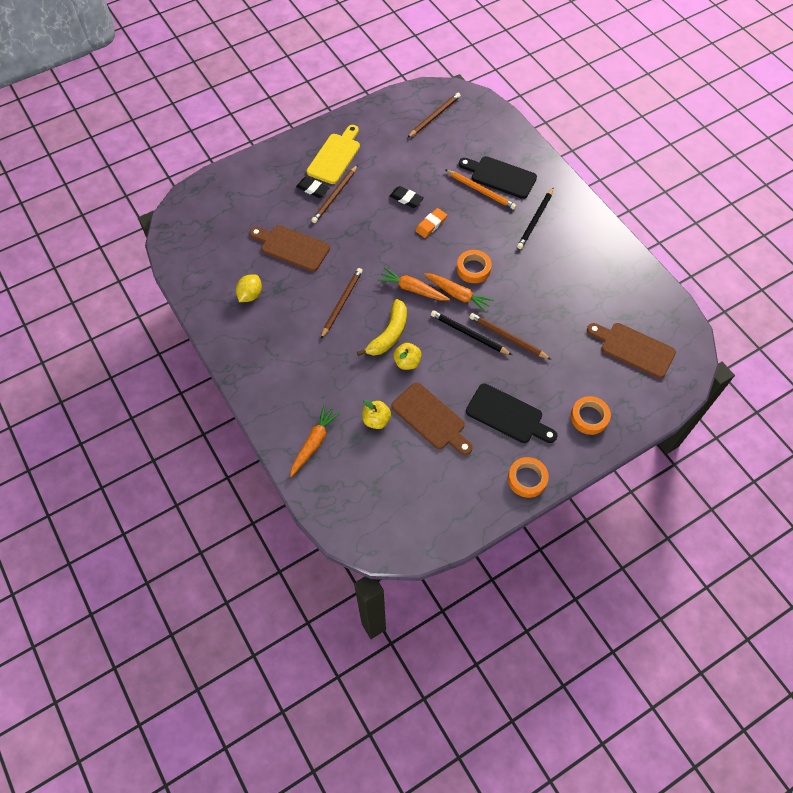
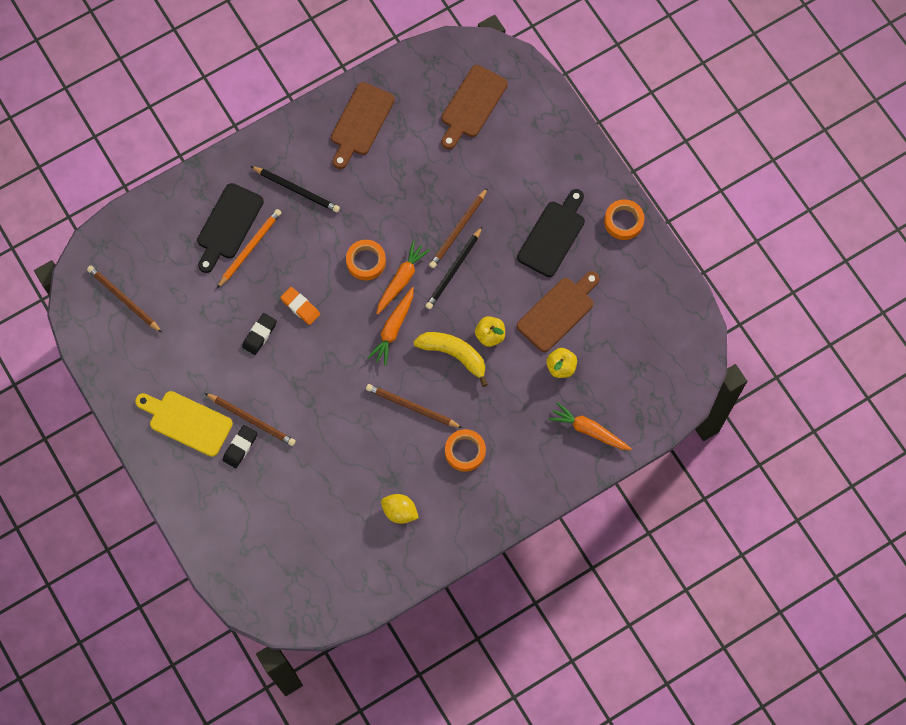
camera: 90 degrees left, 10 degrees up
brown cutting board [250,225,330,272] -> brown cutting board moved to [331,82,395,169]
orange tape [571,396,611,435] -> orange tape moved to [445,429,486,472]

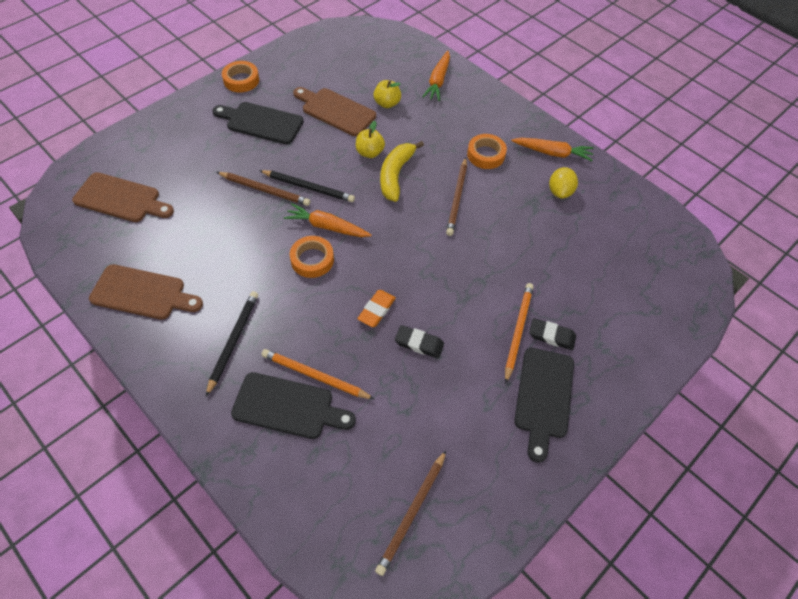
camera: 105 degrees left, 15 degrees down
yellow cutting board [135,391,233,457] -> black cutting board [514,348,574,463]
brown pencil [205,393,296,446] -> orange pencil [505,283,534,384]
orange carrot [368,287,414,366] -> orange carrot moved to [511,138,594,161]

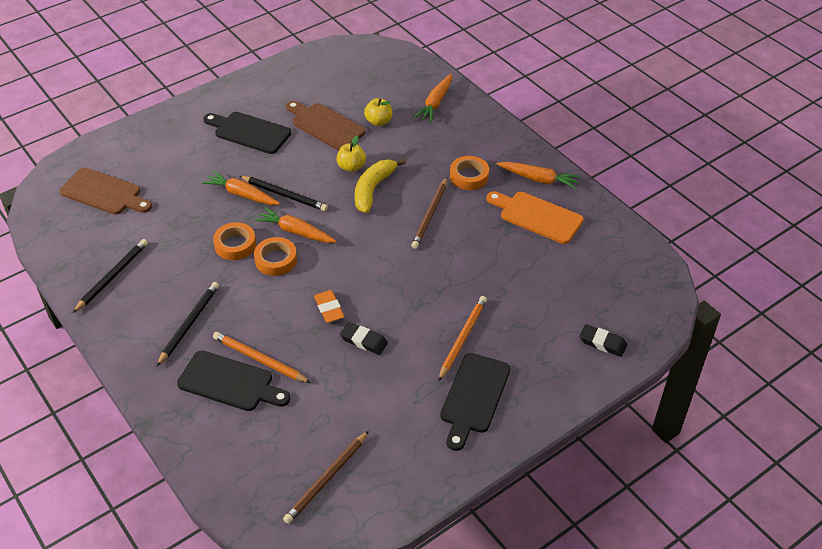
camera: 10 degrees right, 10 degrees down
brown cutting board [89,264,203,320] -> black pencil [73,239,148,313]
brown pencil [217,172,310,206] -> orange carrot [202,171,280,205]
orange tape [222,61,259,92] -> orange tape moved to [213,222,256,260]
orange eraser [357,290,396,327] -> orange eraser turned 60 degrees counterclockwise [314,290,345,323]
black eraser [529,318,576,350] -> black eraser moved to [579,324,627,357]
yellow lemon [549,167,578,199] -> orange cutting board [486,191,583,244]

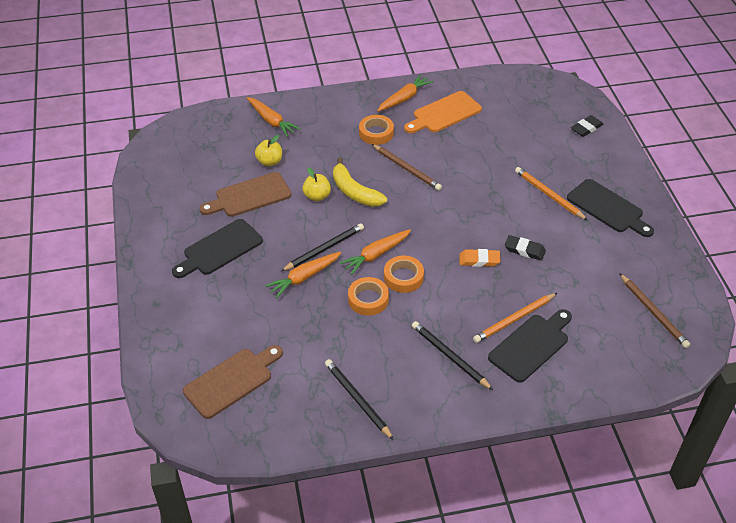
camera: 65 degrees left, 0 degrees up
black eraser [340,322,388,355] -> black eraser turned 60 degrees clockwise [505,235,546,261]

